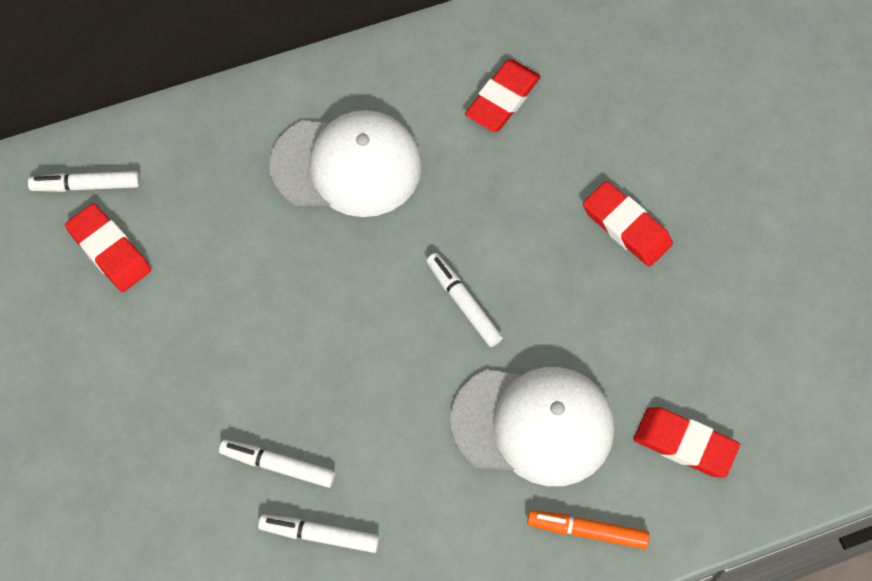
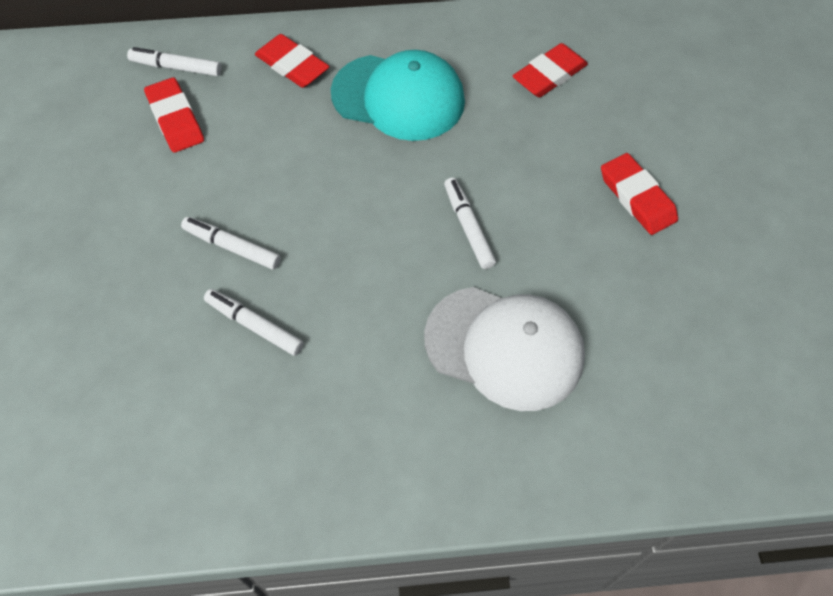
camera: 15 degrees right, 5 degrees down
white marker [258,515,380,553] -> white marker moved to [181,217,281,269]
white cap [269,110,422,217] -> turquoise cap [331,50,465,141]
orange marker [527,510,650,549] -> none
red eraser [633,407,740,477] -> red eraser moved to [255,34,330,88]

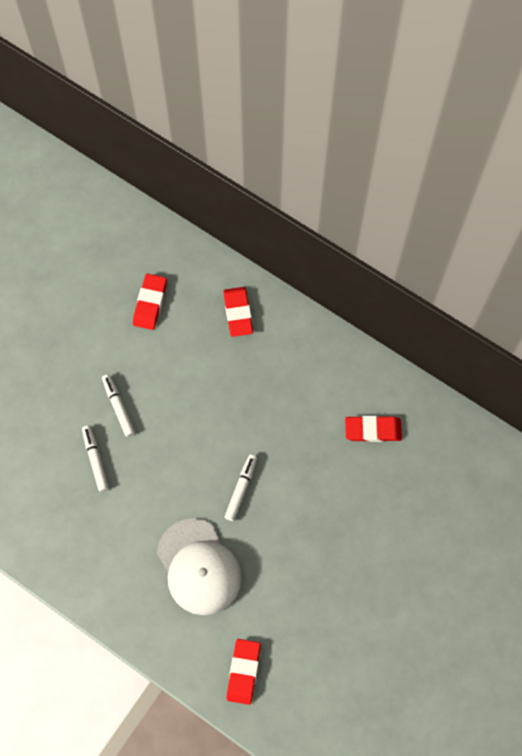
camera: 40 degrees right, 10 degrees up
white marker [127,47,221,76] -> none
turquoise cap [331,50,465,141] -> none
red eraser [601,153,678,235] -> red eraser moved to [226,639,261,705]

